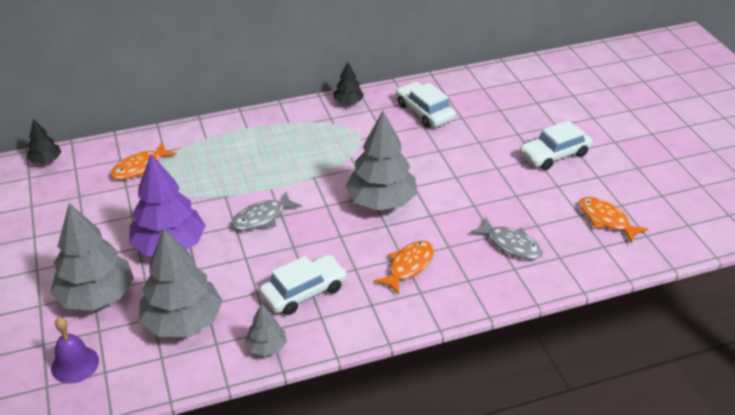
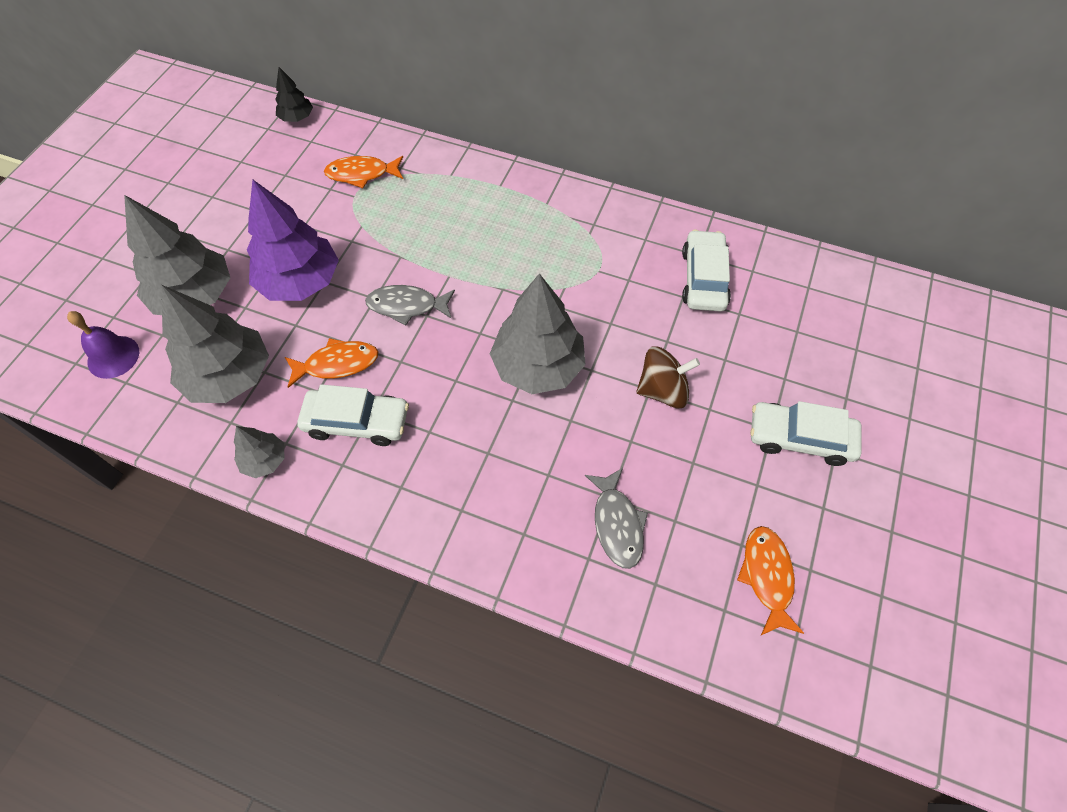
camera: 40 degrees right, 20 degrees up
black tree [334,62,364,104] -> none
orange fish [374,241,434,295] -> orange fish moved to [285,338,378,388]
none -> brown spinning top [636,346,700,409]

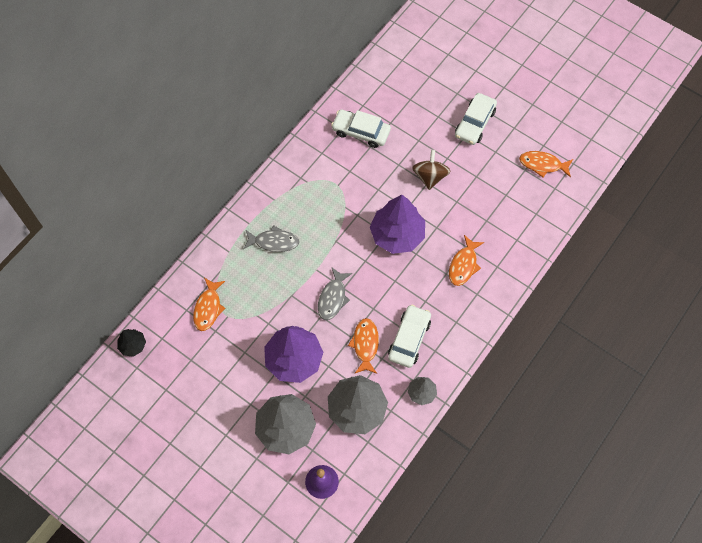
camera: 75 degrees left, 5 degrees up
grey tree [490,273,586,394] -> purple tree [370,195,425,254]
grey fish [585,468,648,569] -> grey fish moved to [243,225,299,252]
none -> orange fish [449,235,484,286]

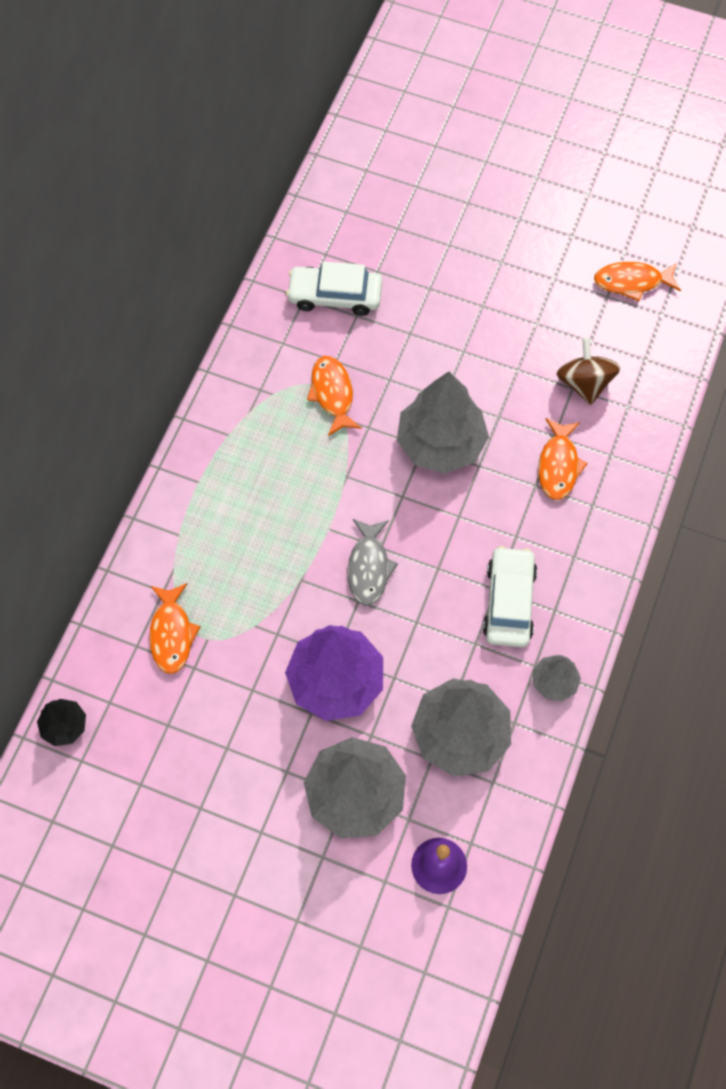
camera: 15 degrees left, 0 degrees up
grey fish [243,225,299,252] -> none
orange fish [348,318,379,374] -> orange fish moved to [307,356,362,436]
purple tree [370,195,425,254] -> grey tree [397,371,489,474]
brown spinning top [412,150,450,190] -> brown spinning top moved to [556,338,621,405]
white car [455,93,497,145] -> none

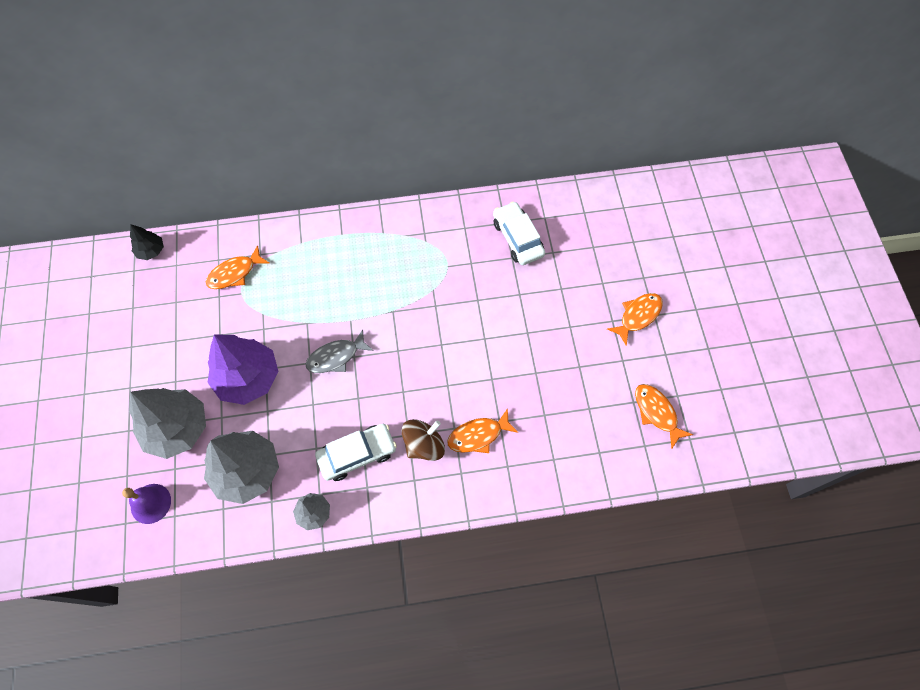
camera: 60 degrees right, 0 degrees up
orange fish [307,356,362,436] -> orange fish moved to [607,293,663,346]
grey tree [397,371,489,474] -> none
brown spinning top [556,338,621,405] -> brown spinning top moved to [402,419,445,461]

